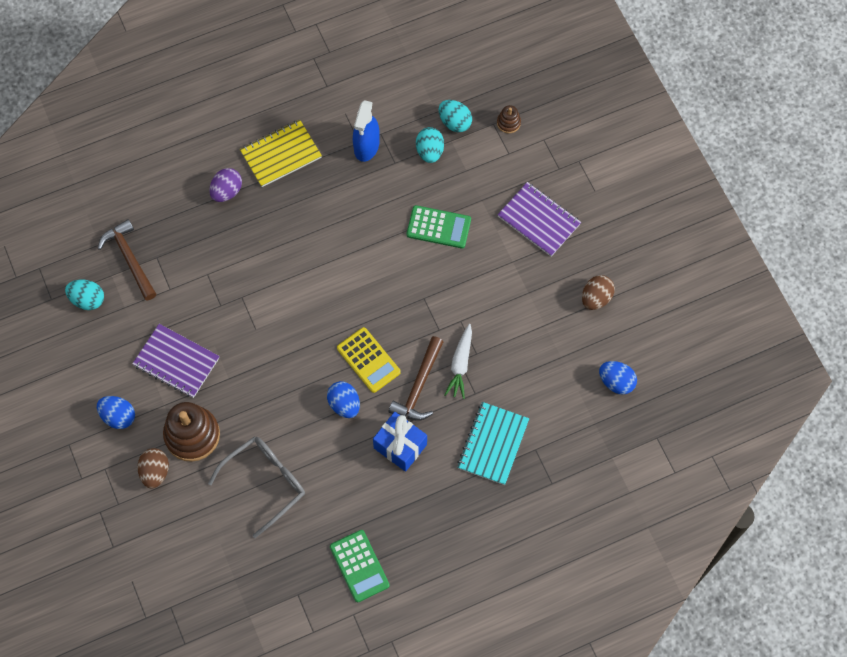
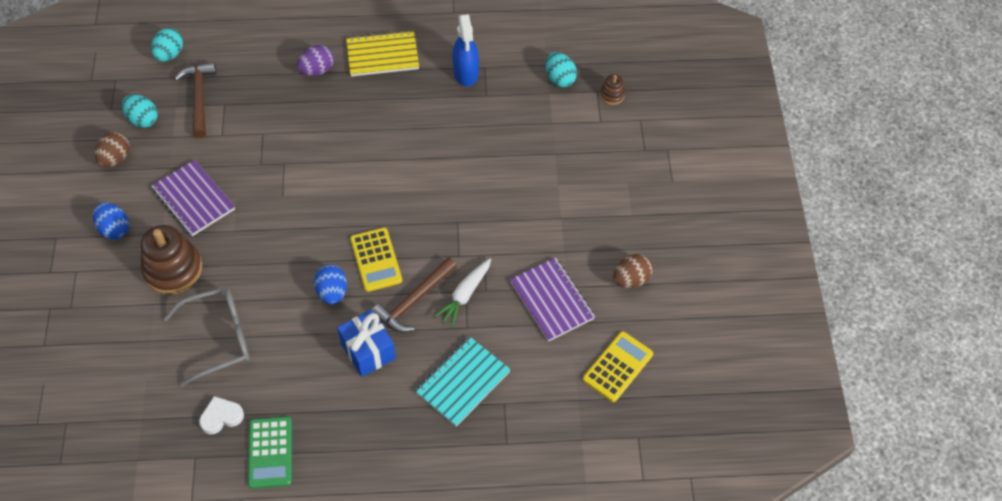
camera: 20 degrees right, 10 degrees down
brown egg [137,448,169,488] -> brown egg moved to [95,132,130,167]
blue spray bottle [353,100,380,162] -> blue spray bottle turned 45 degrees counterclockwise [452,14,479,86]
green calculator [407,205,471,248] -> none
turquoise egg [416,127,444,163] -> turquoise egg moved to [151,28,183,62]
purple notebook [497,182,581,257] -> purple notebook moved to [510,258,595,342]
blue egg [599,361,637,395] -> yellow calculator [583,331,653,402]
none -> white heart [199,396,244,435]

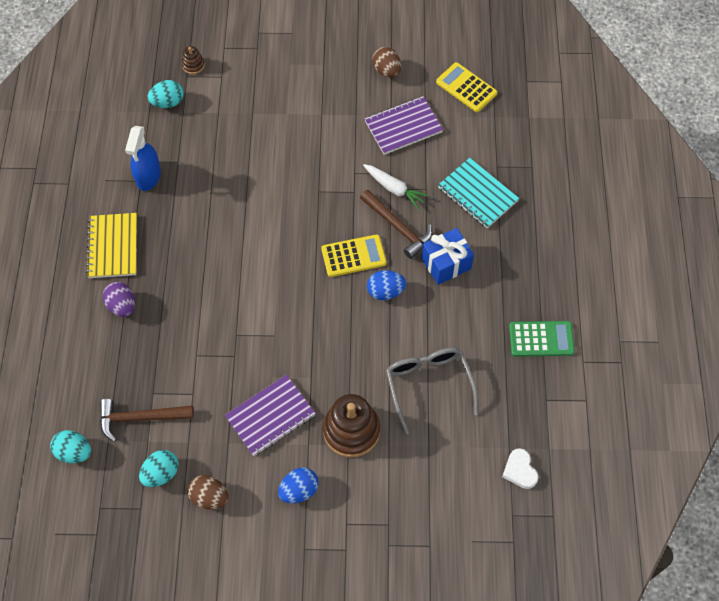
camera: 85 degrees left, 5 degrees up
white heart [199,396,244,435] -> white heart moved to [502,448,538,489]
blue spray bottle [452,14,479,86] -> blue spray bottle turned 105 degrees clockwise [125,126,161,191]

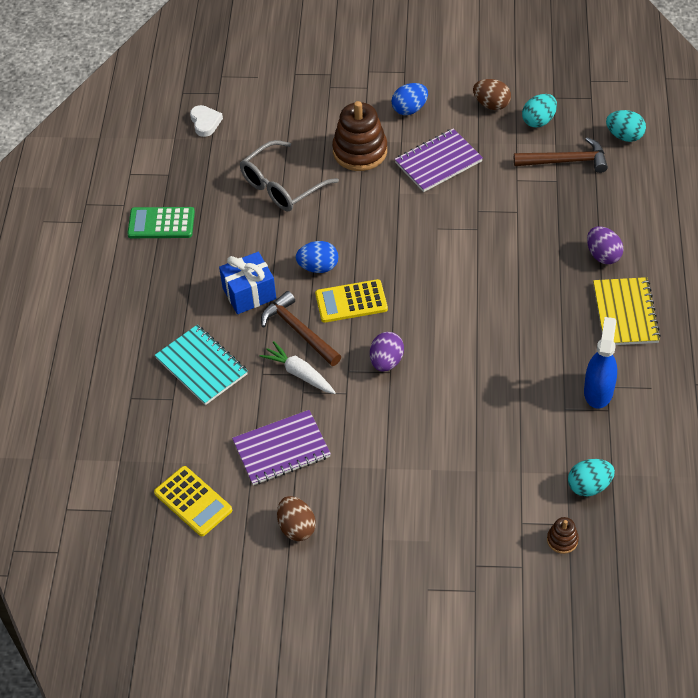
camera: 175 degrees left, 10 degrees down
grey glasses [386,347,478,434] -> grey glasses turned 60 degrees clockwise [240,140,339,211]
none -> purple egg [370,332,404,372]

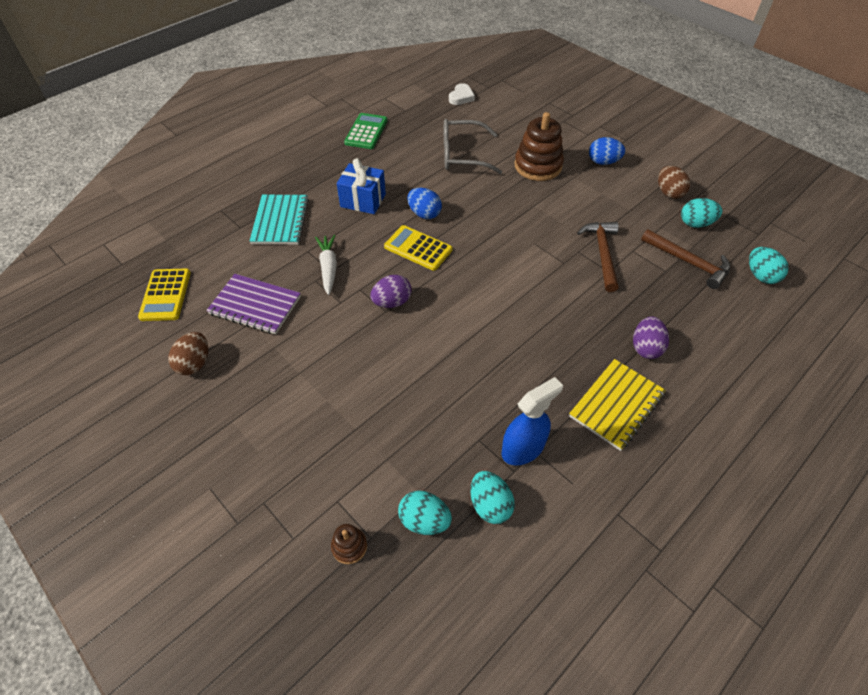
camera: 40 degrees right, 0 degrees up
green calculator [127,207,195,238] -> green calculator turned 60 degrees clockwise [344,113,387,149]
brown hammer [261,291,341,366] -> brown hammer moved to [577,222,619,292]
purple notebook [395,128,483,192] -> none
none -> turquoise egg [470,471,515,524]

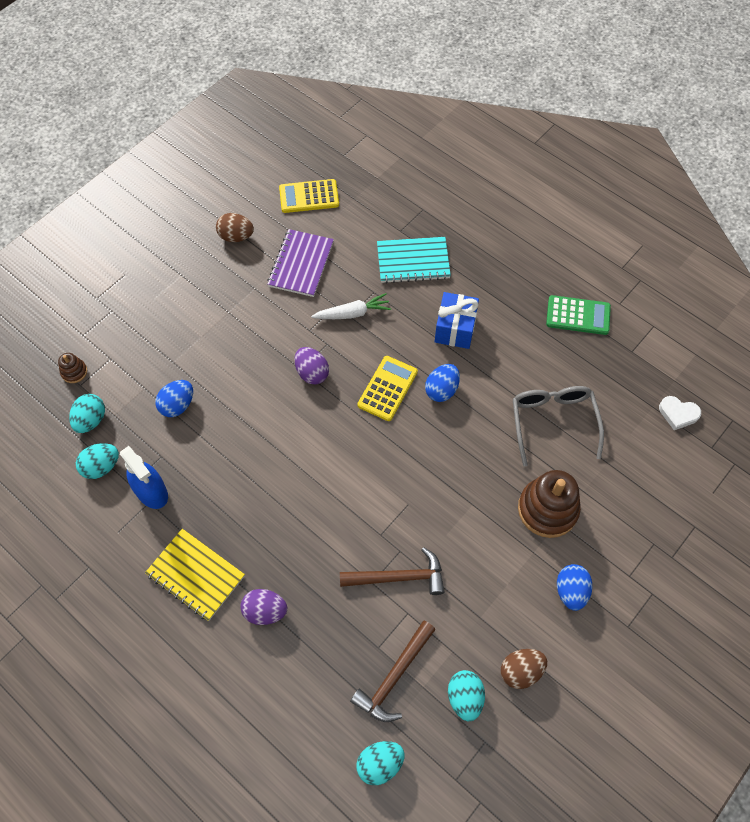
camera: 85 degrees right, 10 degrees up
none -> blue egg [155,380,193,417]

